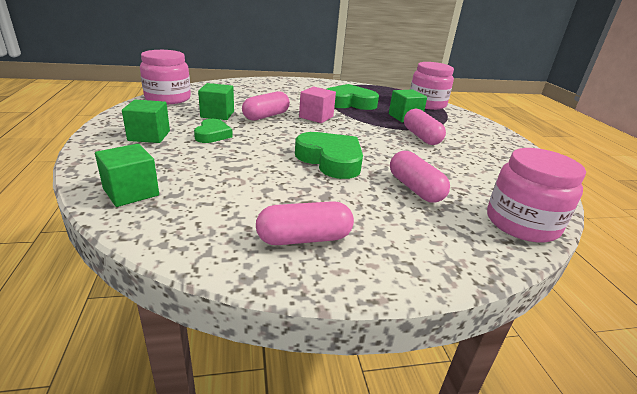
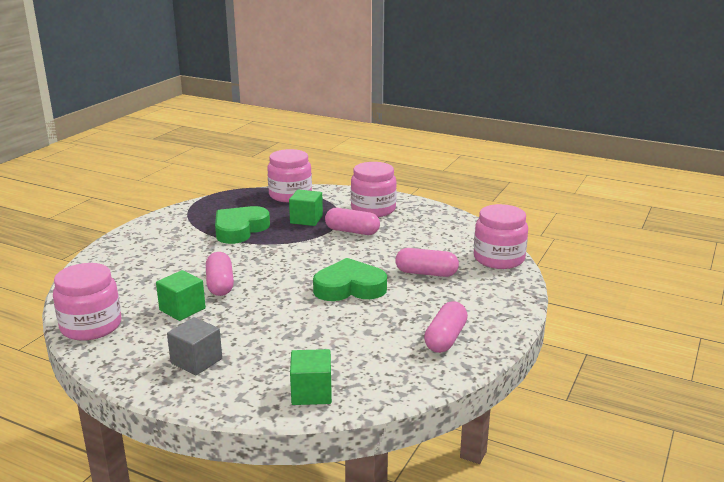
camera: 50 degrees left, 5 degrees down
green cube [122,100,170,143] -> grey cube [167,317,222,375]
green heart [194,119,233,143] -> none
pink cube [299,87,336,123] -> none
none -> pink jar [351,162,397,217]

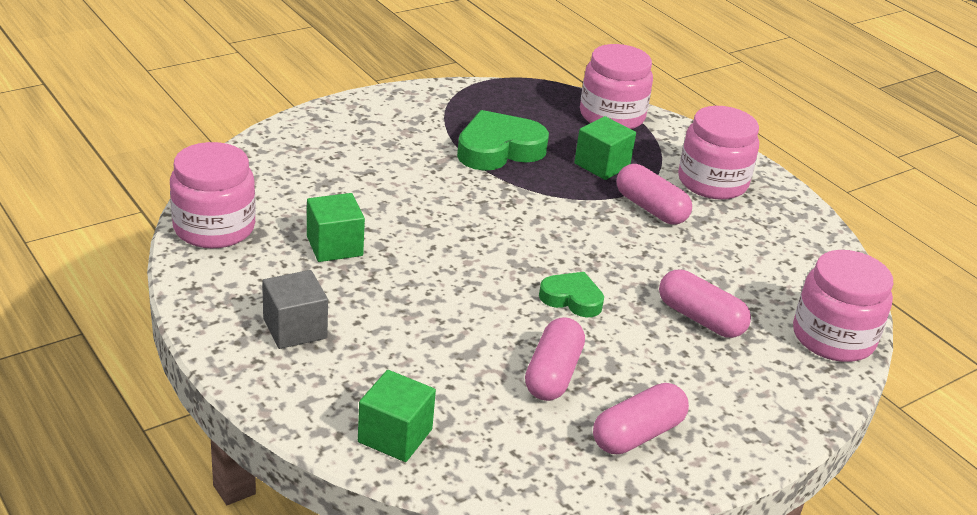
camera: 25 degrees right, 10 degrees up
pink capsule [206,252,234,296] -> pink capsule moved to [525,317,585,401]
green heart [313,258,387,301] -> green heart [539,272,604,317], size x0.59

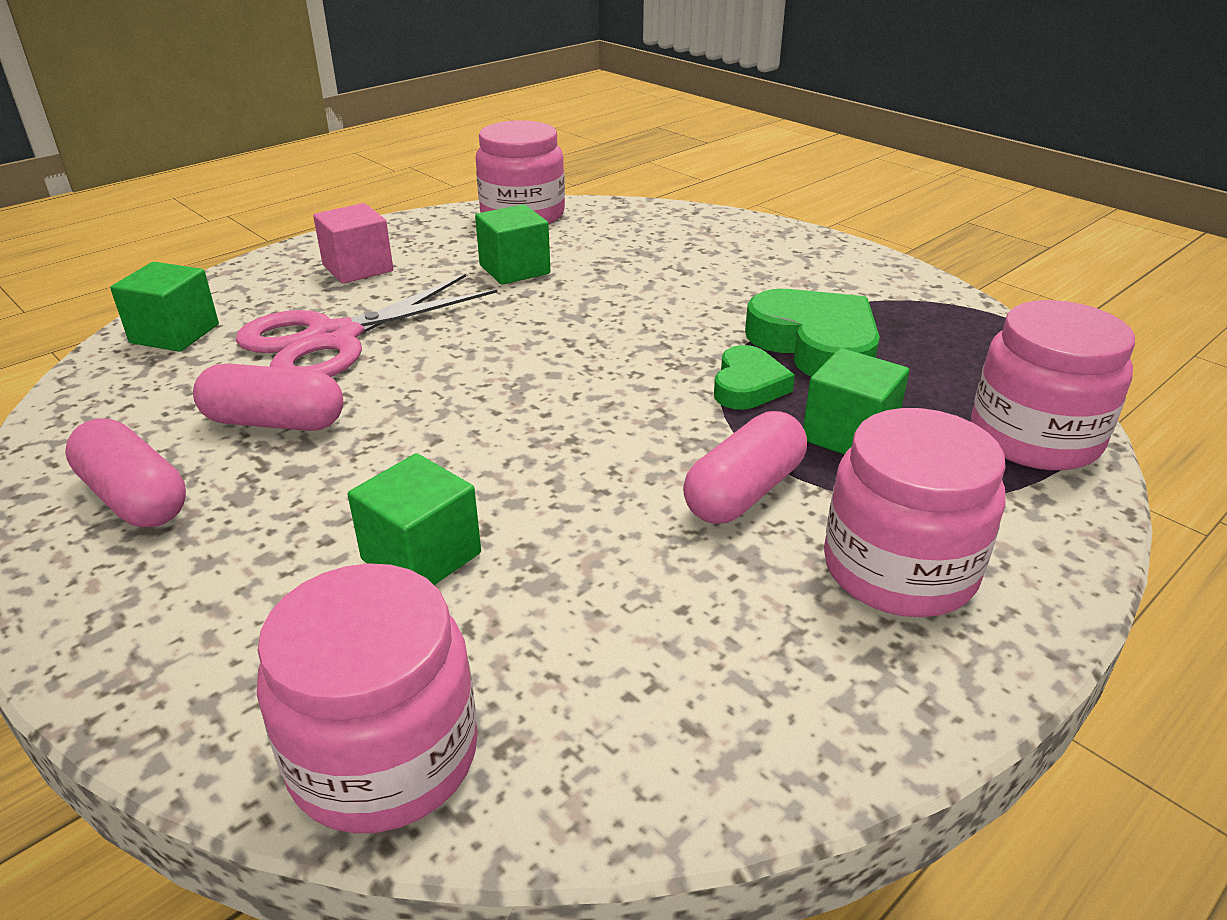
camera: 85 degrees right, 0 degrees up
grey cube [262,270,328,349] -> pink cube [313,203,393,284]
green heart [539,272,604,317] -> green heart moved to [714,345,795,410]
pink capsule [659,270,751,338] -> green cube [348,453,481,585]
none -> pink scissors [236,274,497,377]

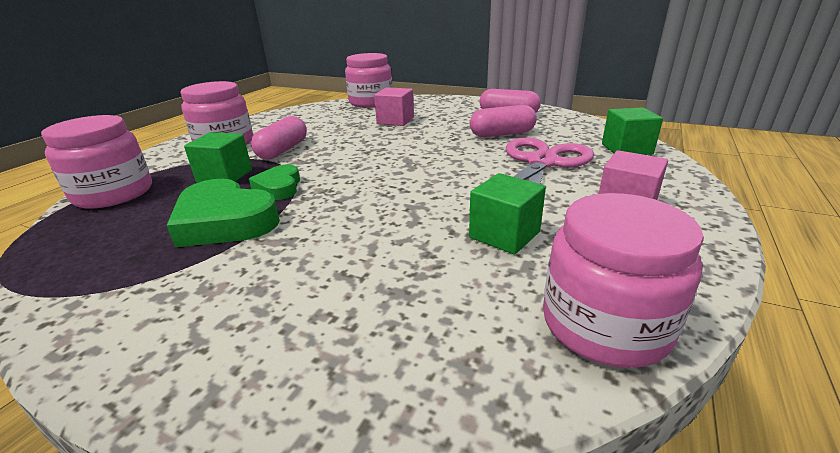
camera: 160 degrees right, 5 degrees down
green cube [348,453,481,585] -> pink cube [374,87,414,126]

